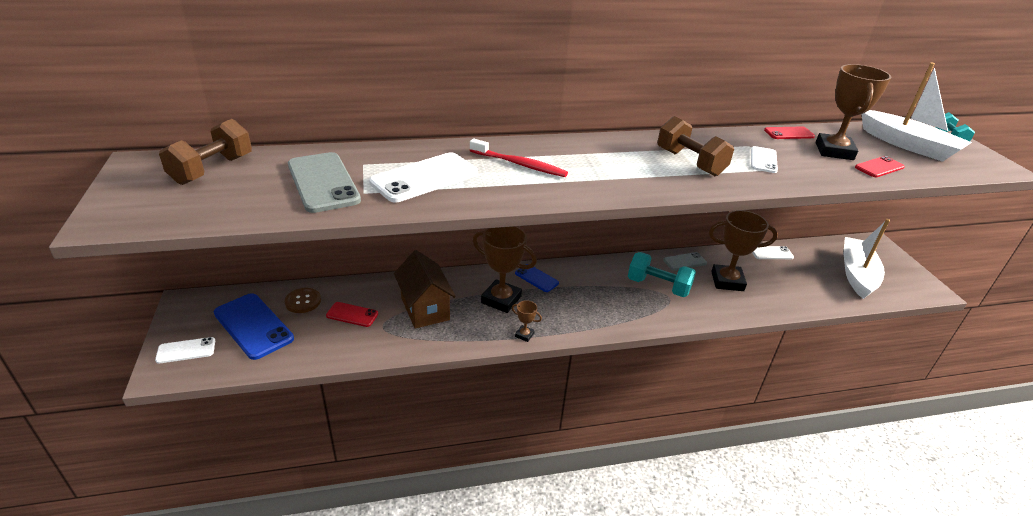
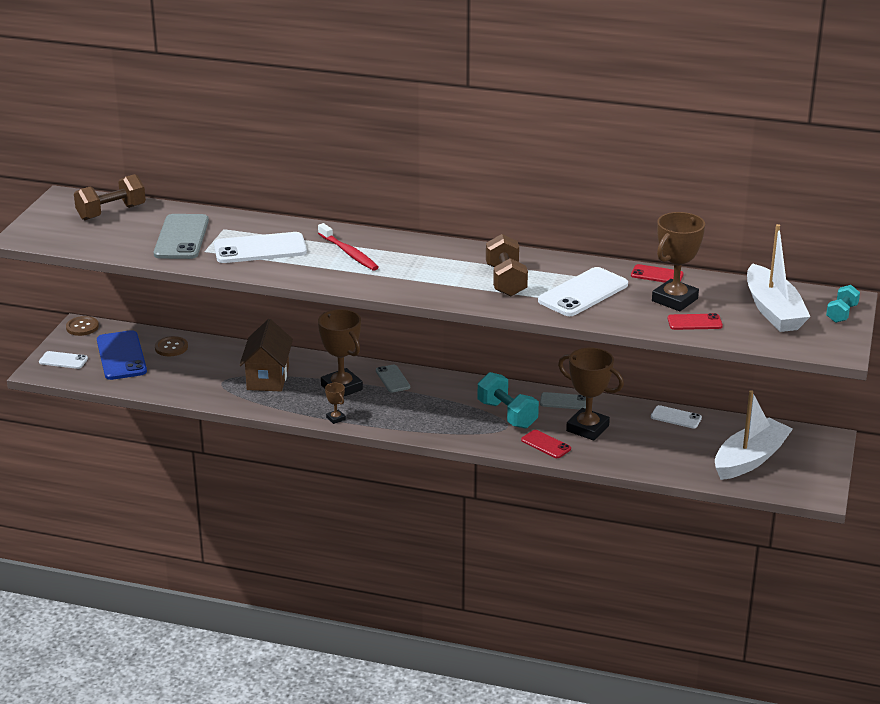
camera: 30 degrees right, 5 degrees down
red phone [326,302,378,327] -> red phone moved to [521,430,571,458]
blue phone [515,264,559,292] -> grey phone [376,365,410,393]
white phone [751,146,778,173] -> white phone [538,267,628,316], size x1.84
none -> brown button [66,316,99,336]

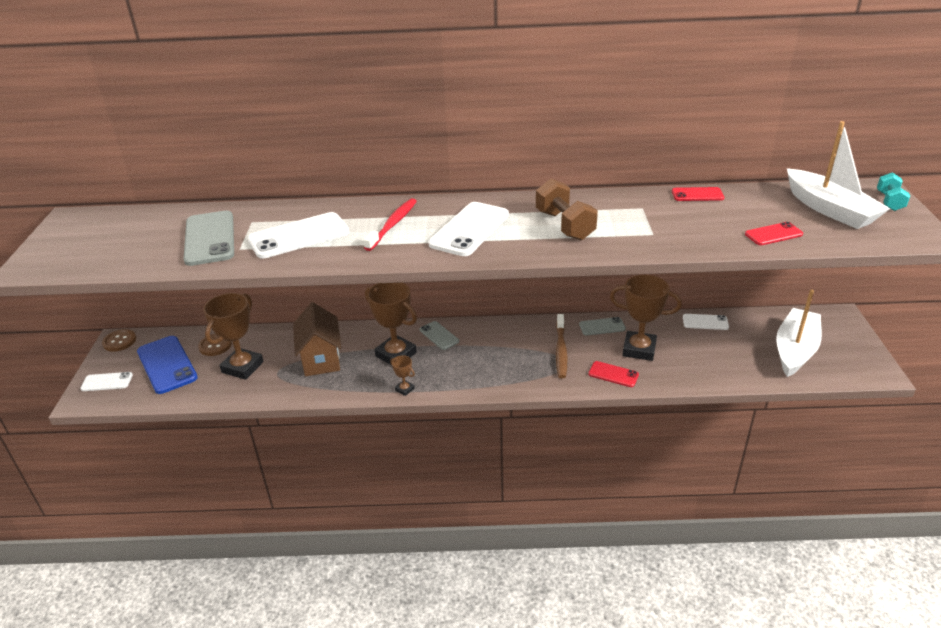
camera: 15 degrees left, 5 degrees up
brown dumbbell [74,174,146,220] -> none
red toothbrush [318,223,379,271] -> red toothbrush turned 105 degrees counterclockwise [363,198,417,251]
turquoise dumbbell [478,372,539,429] -> brown toothbrush [556,314,568,378]
white phone [538,267,628,316] -> white phone moved to [428,202,509,256]
brown trophy [652,212,705,311] -> brown trophy moved to [203,293,264,380]

